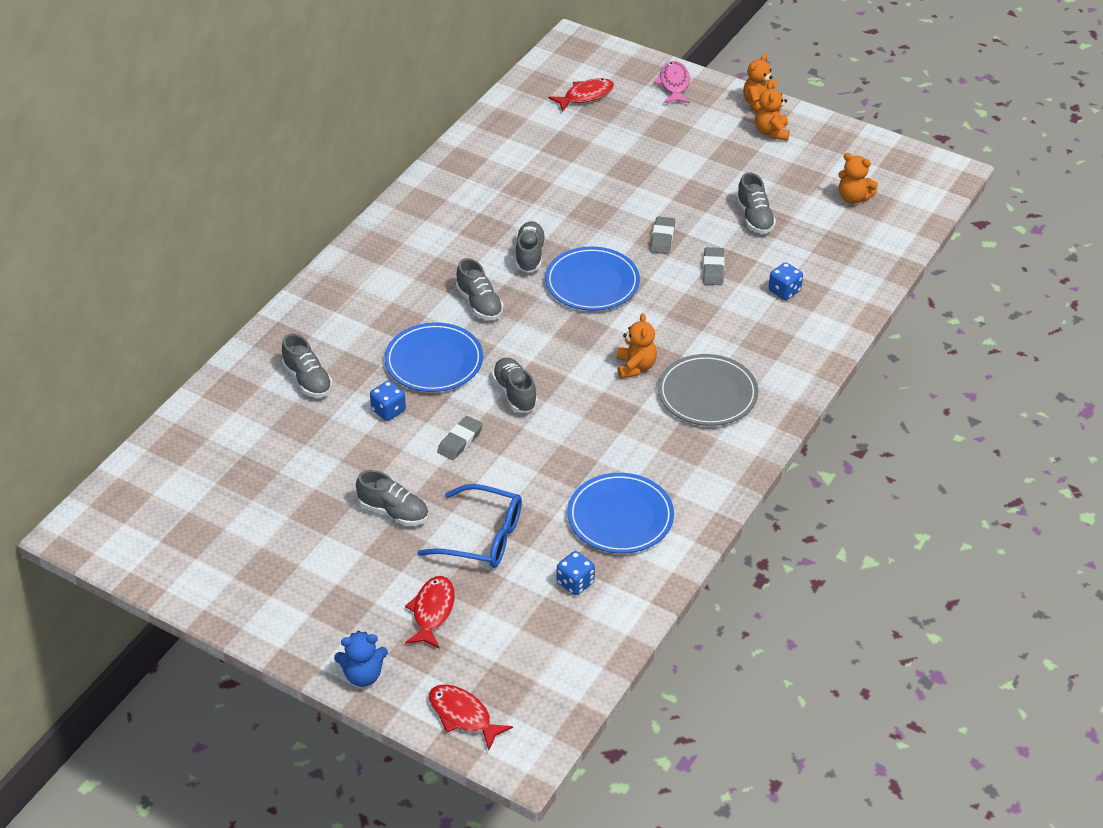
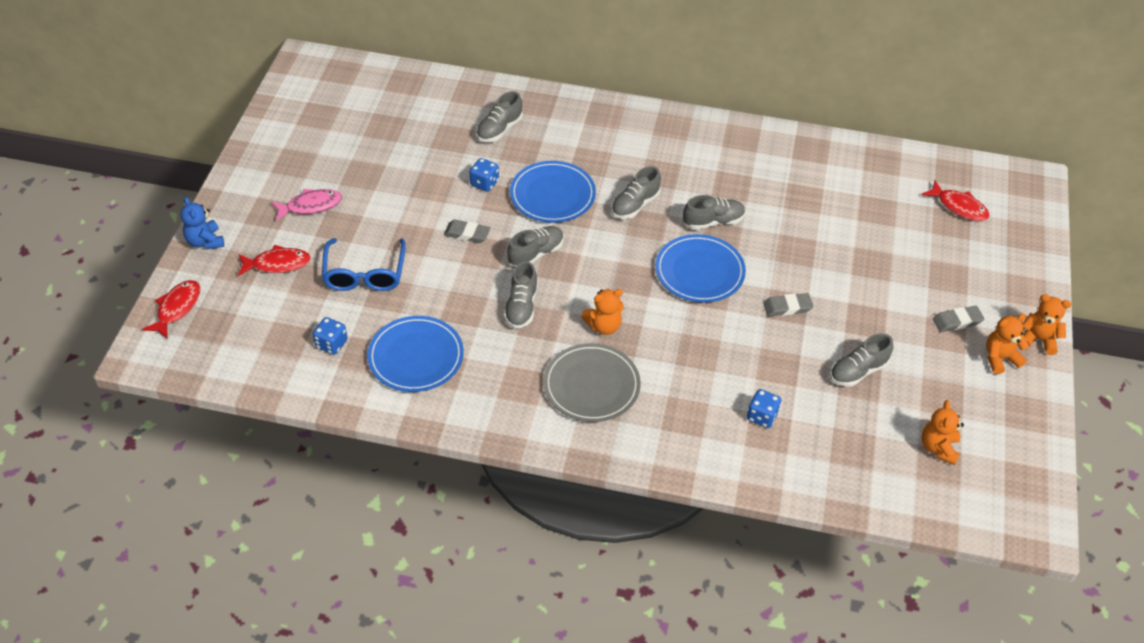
camera: 70 degrees right, 5 degrees up
grey shoe [356,470,429,526] -> grey shoe moved to [504,261,538,329]
pink fish [654,61,690,103] -> pink fish moved to [271,189,342,221]
grey eraser [703,247,725,285] -> grey eraser moved to [933,306,984,332]

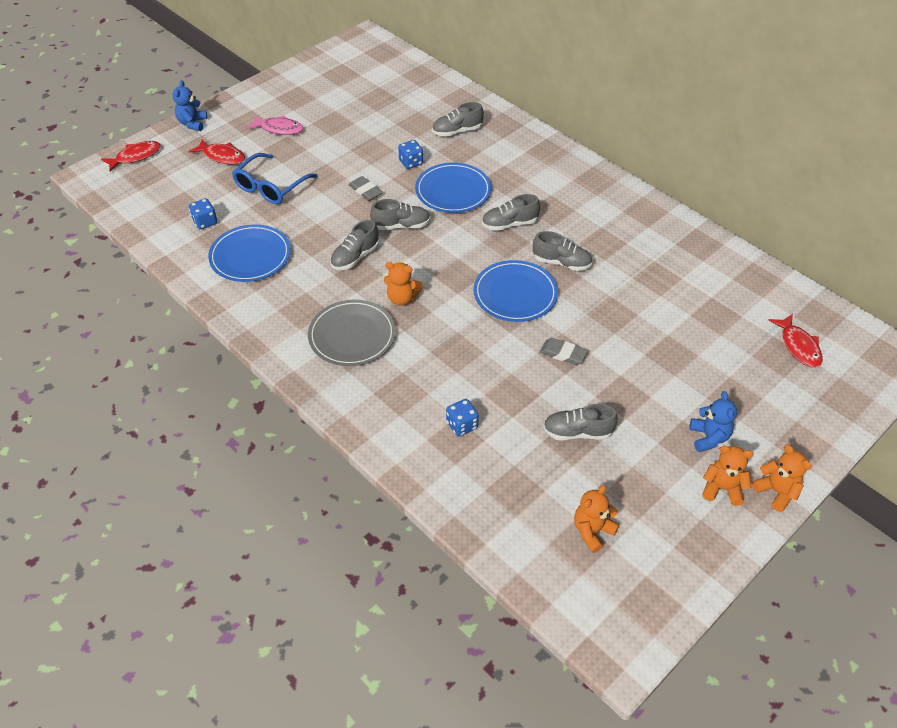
camera: 35 degrees right, 0 degrees up
grey eraser [933,306,984,332] -> blue teddy bear [689,391,737,452]

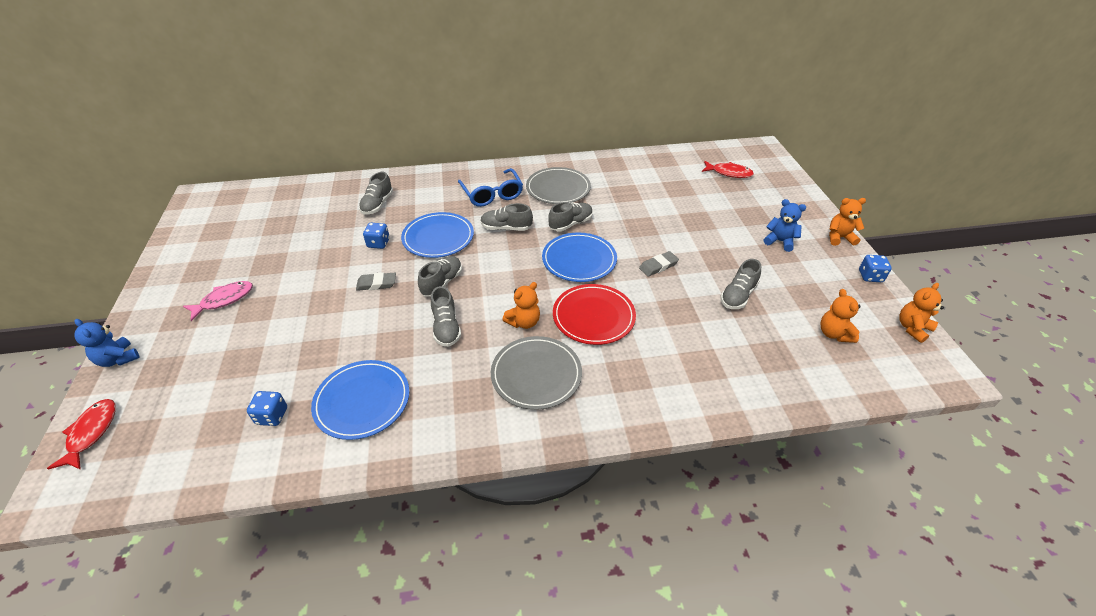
camera: 55 degrees left, 5 degrees down
red fish [189,139,245,165] -> none
blue glasses [232,153,317,204] -> blue glasses moved to [458,168,523,207]
blue dice [446,399,479,437] -> blue dice moved to [859,255,892,282]
grey shoe [482,194,540,231] -> grey shoe turned 75 degrees clockwise [480,203,533,231]
orange teddy bear [702,446,753,506] -> orange teddy bear moved to [900,283,944,343]
none -> grey plate [526,167,591,204]
none -> red plate [553,284,636,345]

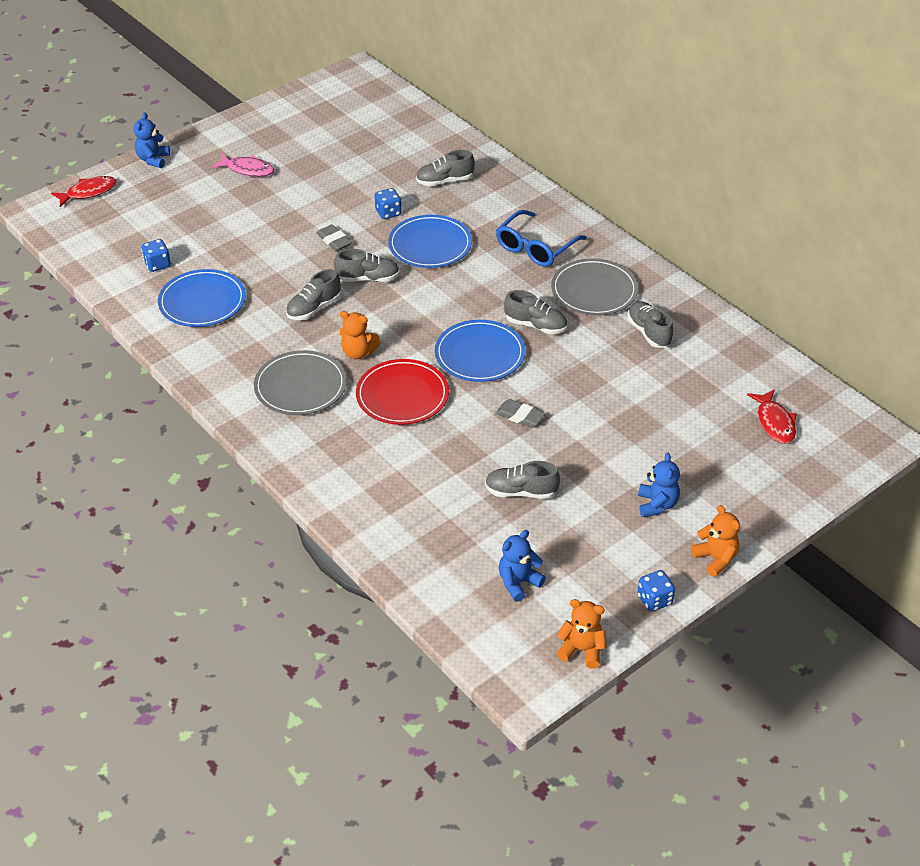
camera: 60 degrees right, 0 degrees up
grey shoe [480,203,533,231] -> grey shoe moved to [627,301,673,348]
orange teddy bear [820,289,860,343] -> blue teddy bear [499,530,546,602]

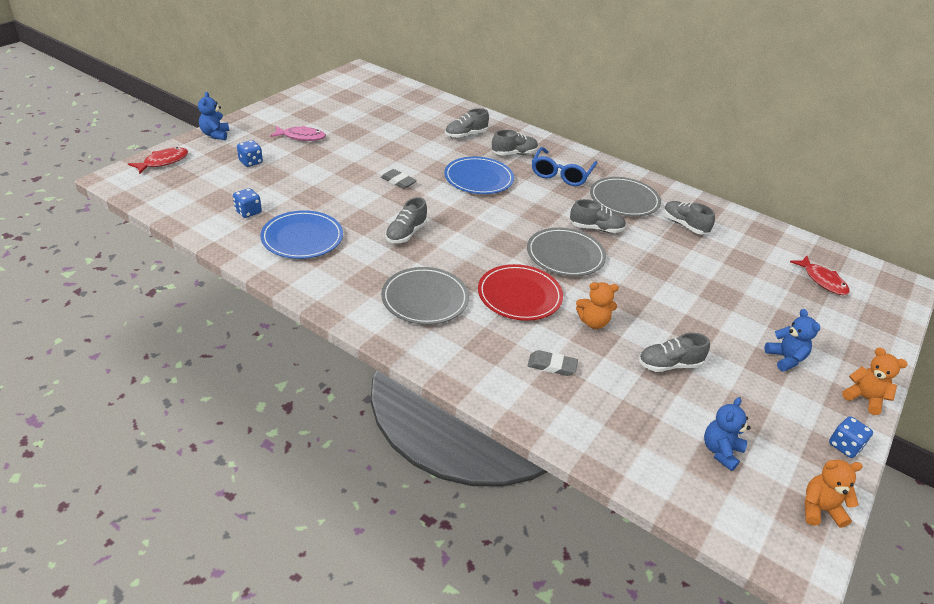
camera: 20 degrees left, 5 degrees down
grey shoe [334,249,400,282] -> grey shoe moved to [492,130,538,155]
orange teddy bear [339,311,380,359] -> orange teddy bear moved to [576,282,619,329]
blue dice [375,188,402,219] -> blue dice moved to [237,140,263,167]
blue plate [435,320,525,382] -> grey plate [527,228,606,276]
grey eraser [495,399,546,428] -> grey eraser moved to [528,350,578,376]

